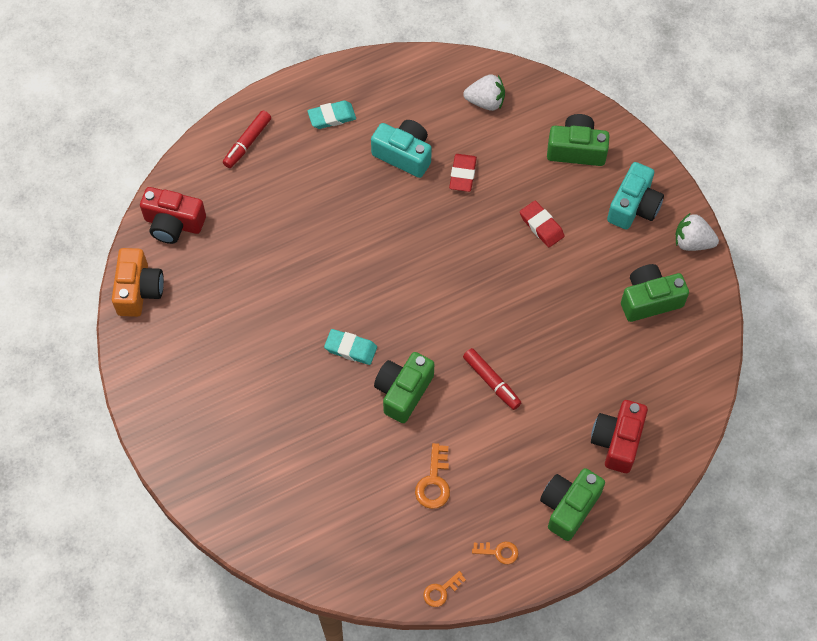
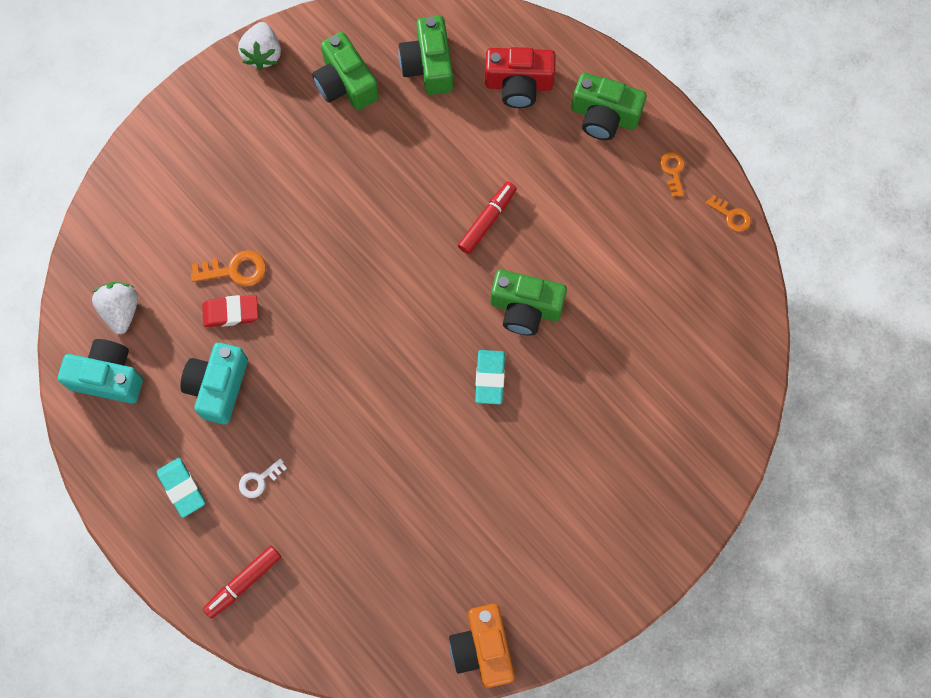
camera: 105 degrees left, 10 degrees up
orange camera [112,248,164,317] -> orange camera turned 90 degrees counterclockwise [449,604,515,688]
red camera [140,187,206,244] -> none
red marker [223,110,271,168] -> red marker turned 120 degrees clockwise [203,546,281,619]
orange key [415,443,450,509] -> orange key moved to [191,250,266,287]
red eraser [520,201,564,247] -> none
green camera [547,114,610,166] -> green camera moved to [398,16,453,95]
turquoise camera [607,162,664,230] -> turquoise camera moved to [58,339,143,404]
none -> white key [239,458,287,498]

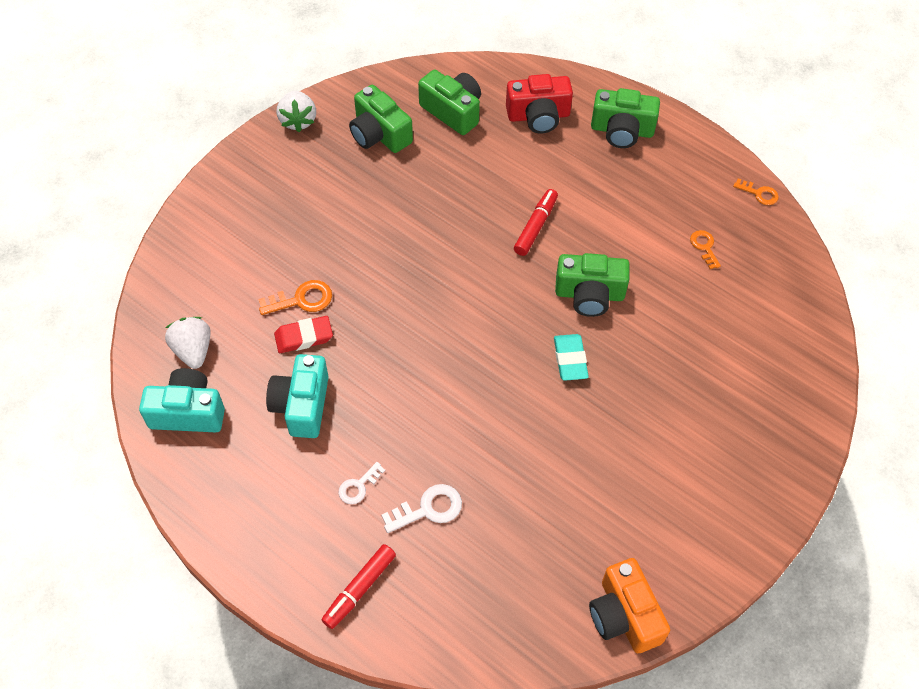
camera: 10 degrees left, 15 degrees down
turquoise eraser [157,458,205,518] -> none
green camera [398,16,453,95] -> green camera turned 150 degrees clockwise [418,70,481,135]
orange key [660,152,685,197] -> orange key moved to [690,230,721,269]
none -> white key [381,484,462,533]

